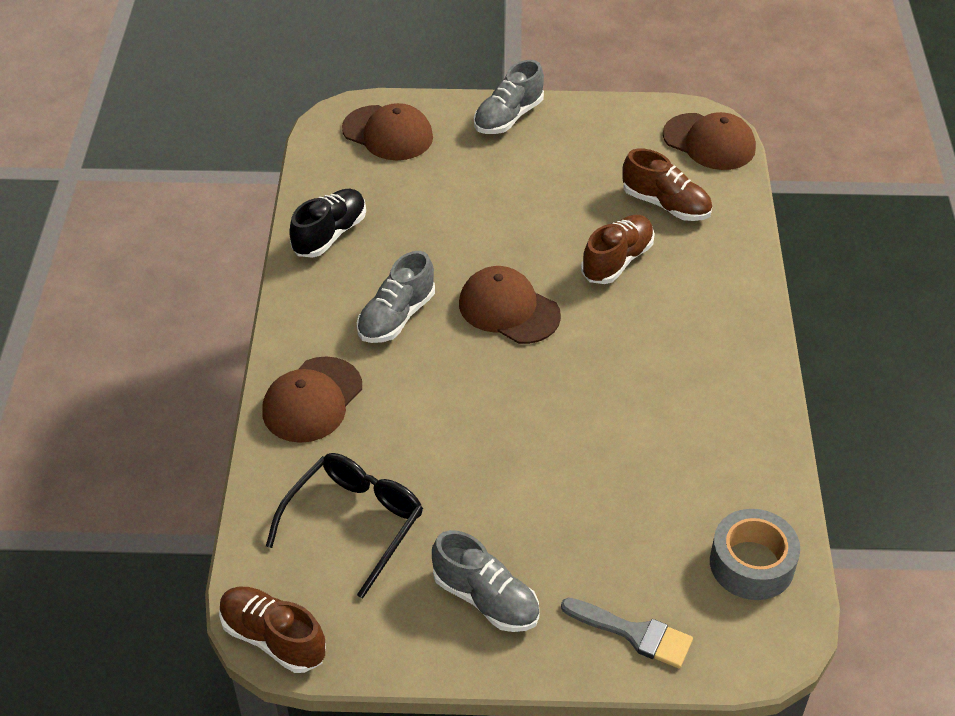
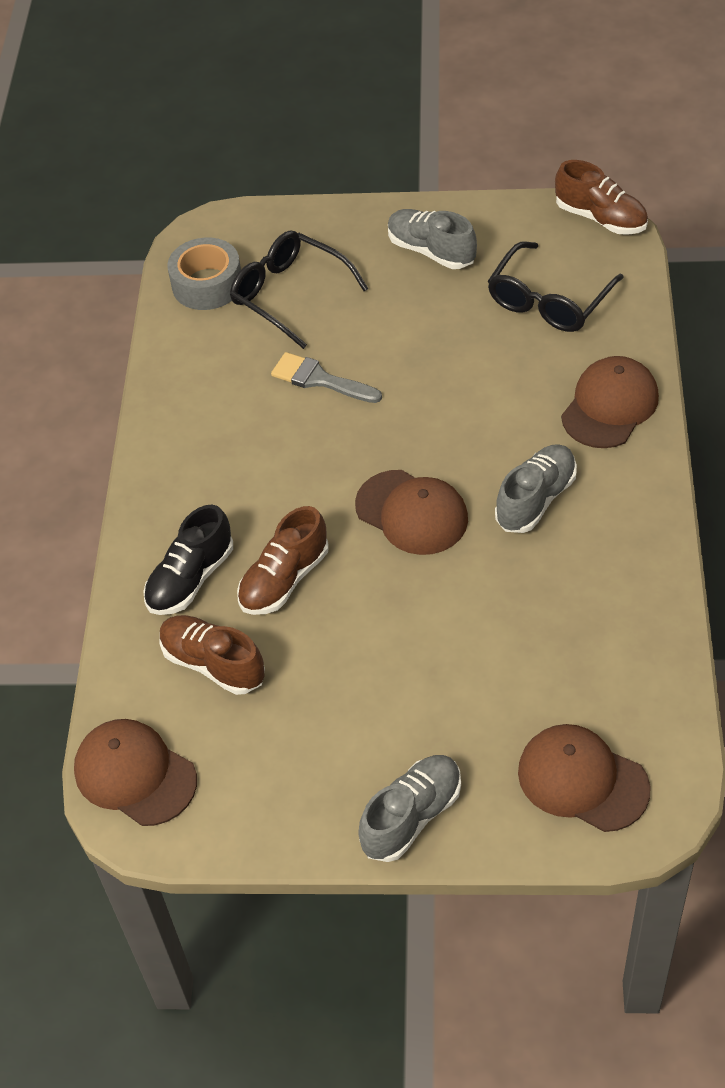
camera: 175 degrees left, 5 degrees up
black shoe [289,189,366,258] -> black shoe moved to [143,505,233,615]
grey brush [561,598,693,668] -> grey brush moved to [271,352,382,403]
none -> black glasses [230,230,369,349]

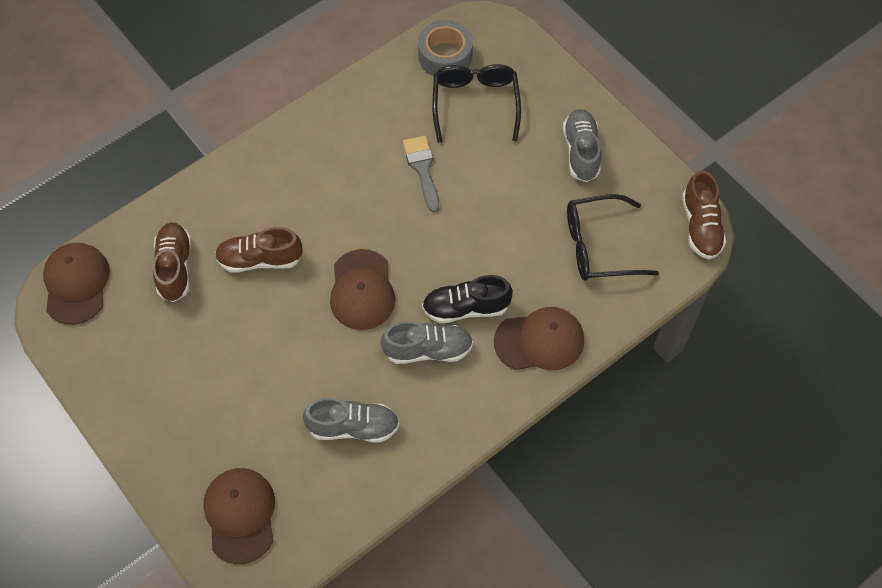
camera: 45 degrees right, 10 degrees up
black shoe [143,505,233,615] -> black shoe moved to [422,275,513,323]
grey shoe [358,755,461,862] -> grey shoe moved to [303,398,399,442]

